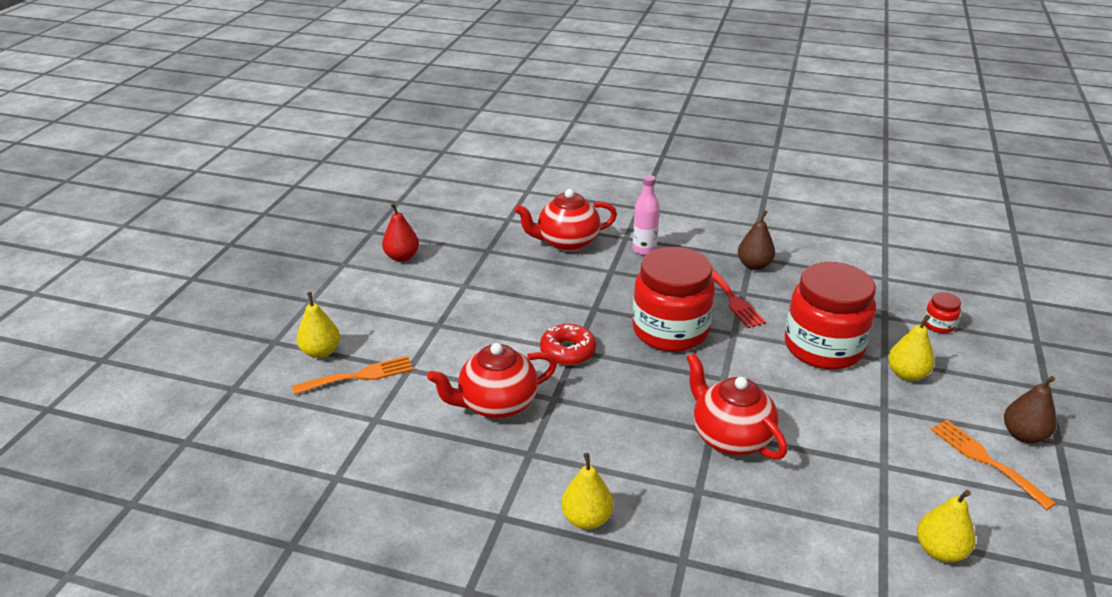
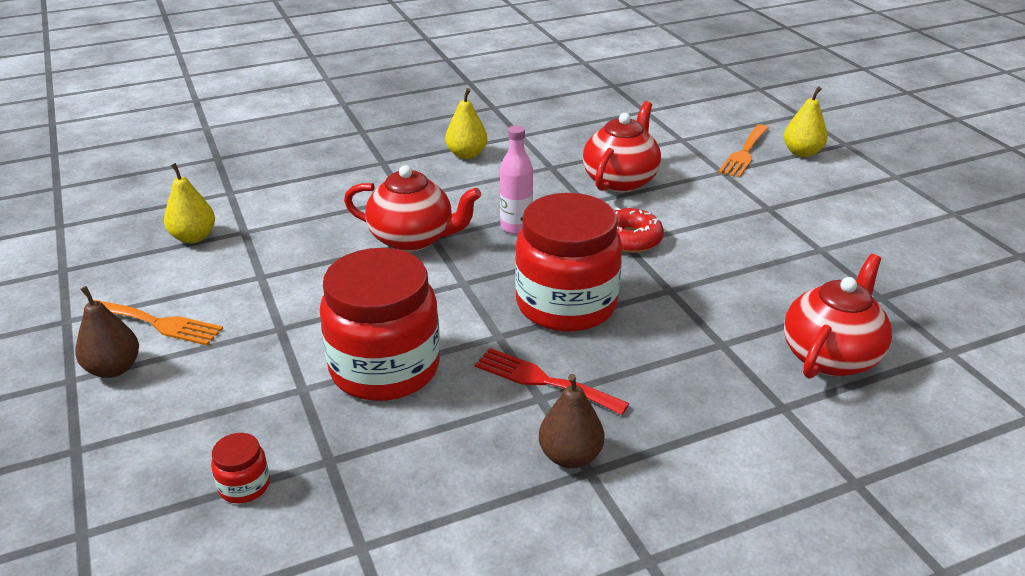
camera: 140 degrees right, 0 degrees up
red pear [382,203,419,262] -> none
pink bottle [632,175,660,255] -> pink bottle moved to [500,126,533,234]
yellow pear [888,314,935,381] -> none

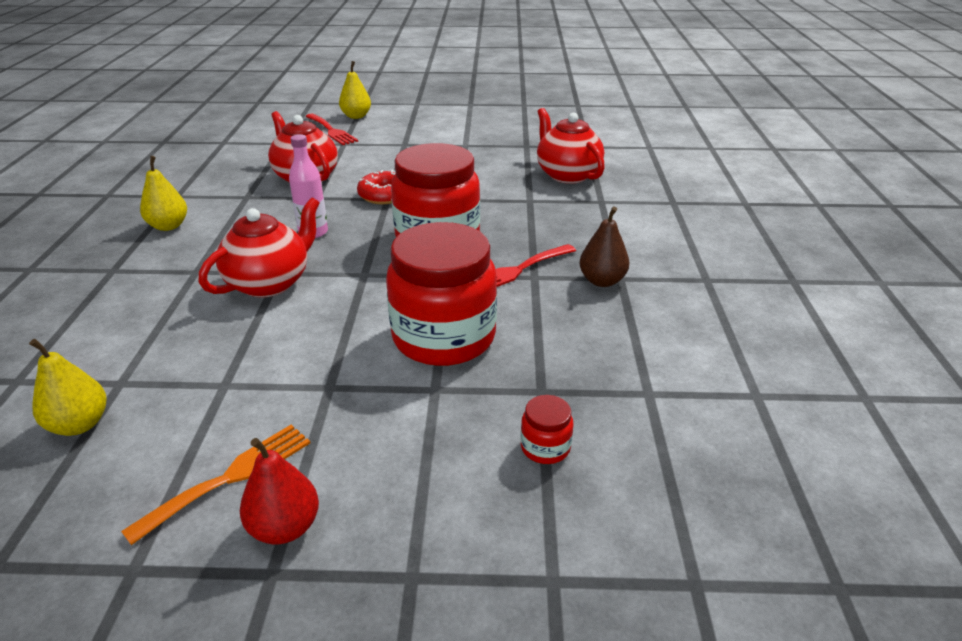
camera: 65 degrees left, 0 degrees up
brown pear [75,286,139,378] -> red pear [240,438,319,544]
orange fork [718,124,769,178] -> red fork [305,114,358,145]

